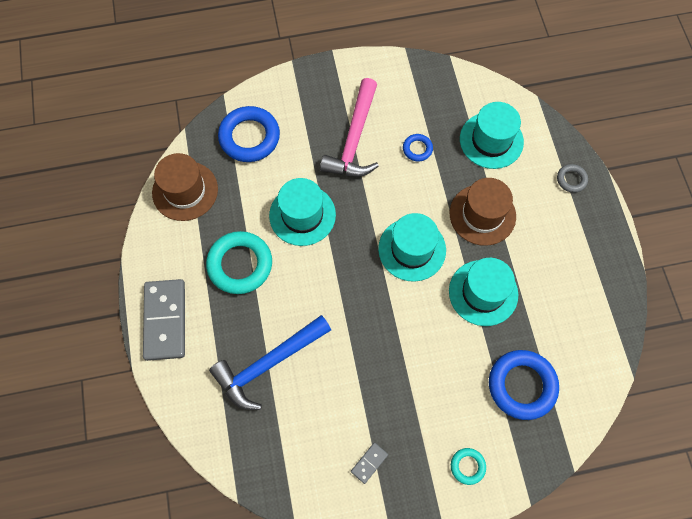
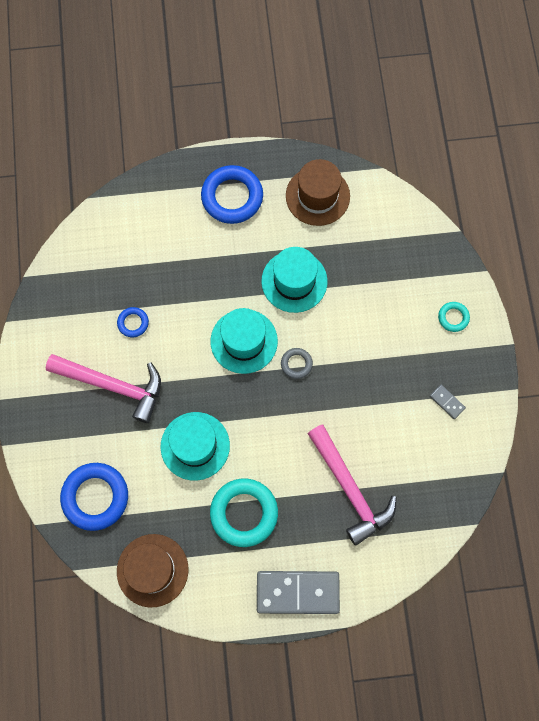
camera: 85 degrees left, 5 degrees up
blue hammer [209,315,331,410] -> pink hammer [308,424,397,546]
brown hat [450,178,516,246] -> brown hat moved to [286,159,350,226]
turquoise hat [460,102,524,169] -> none
blue ring [489,350,559,420] -> blue ring moved to [201,165,263,224]
grey ring [557,164,588,193] -> grey ring moved to [281,348,313,379]

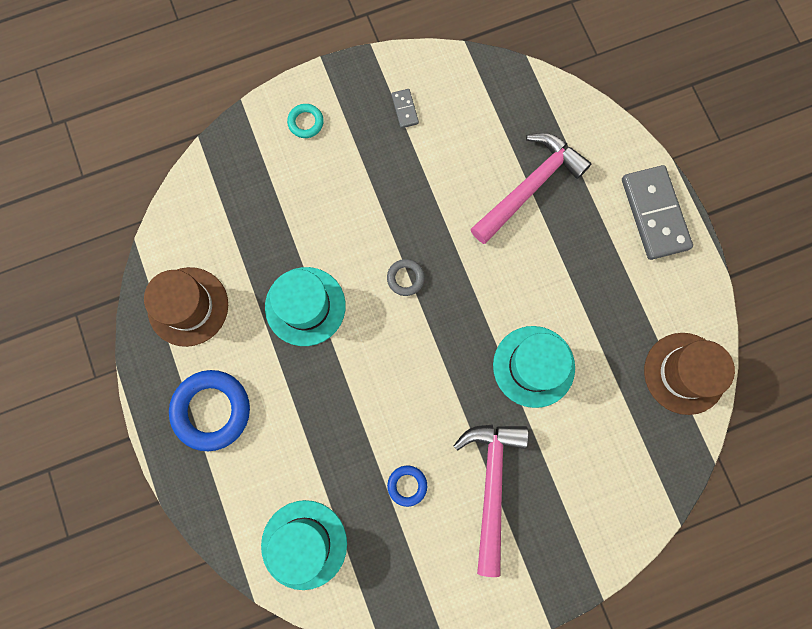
camera: 105 degrees left, 5 degrees up
blue ring [60,463,128,531] -> none
turquoise hat [210,308,278,374] -> turquoise hat moved to [261,500,347,590]
turquoise ring [210,479,278,547] -> none
grey domino [430,385,466,419] -> grey domino turned 45 degrees counterclockwise [391,89,419,128]

